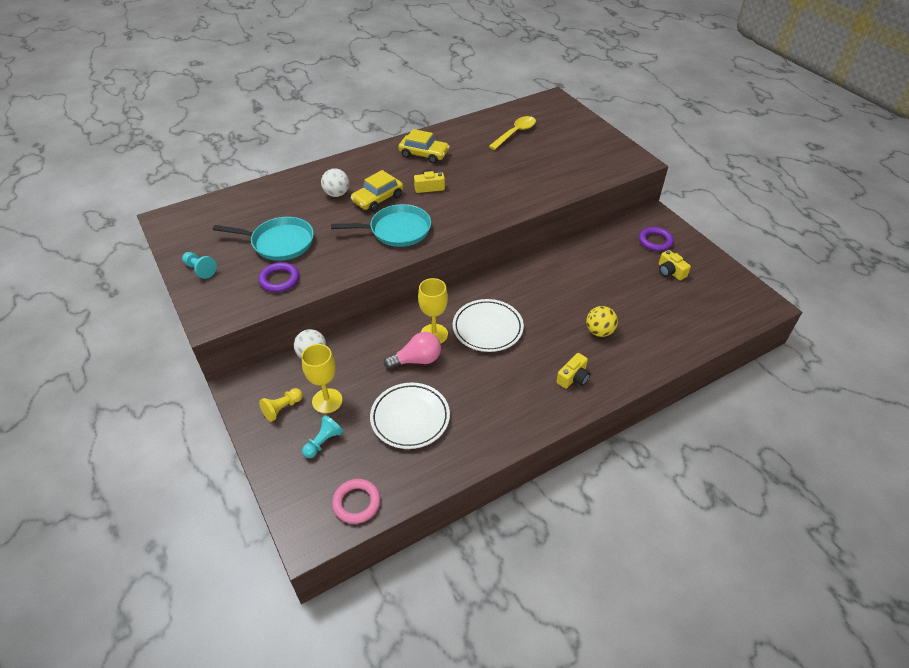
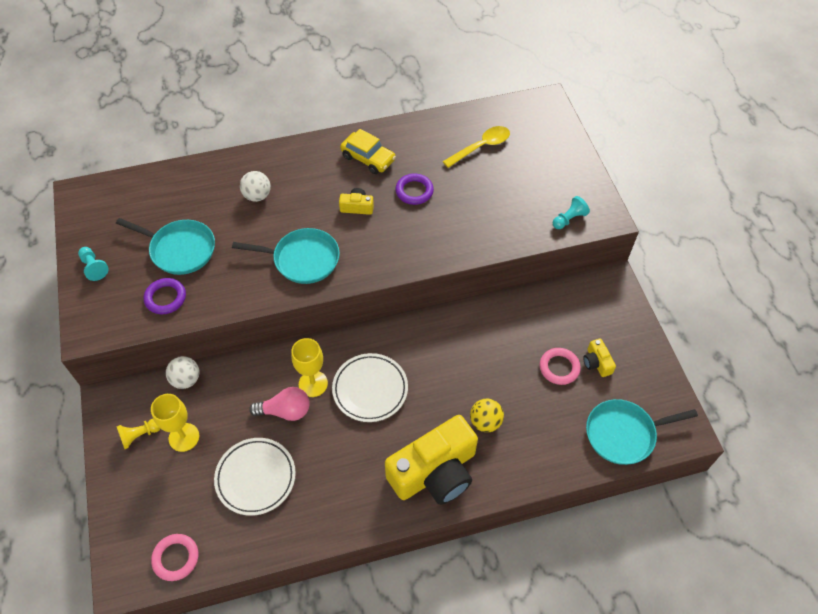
camera: 15 degrees right, 10 degrees up
turquoise pawn [302,415,343,458] -> turquoise pawn moved to [553,196,590,229]
yellow car [351,170,403,212] -> none
yellow camera [556,353,590,389] -> yellow camera [385,415,478,505], size x2.43
purple ring [639,227,674,251] -> purple ring moved to [395,174,434,205]
none -> pink ring [540,348,581,385]
none -> turquoise pan [586,399,698,465]

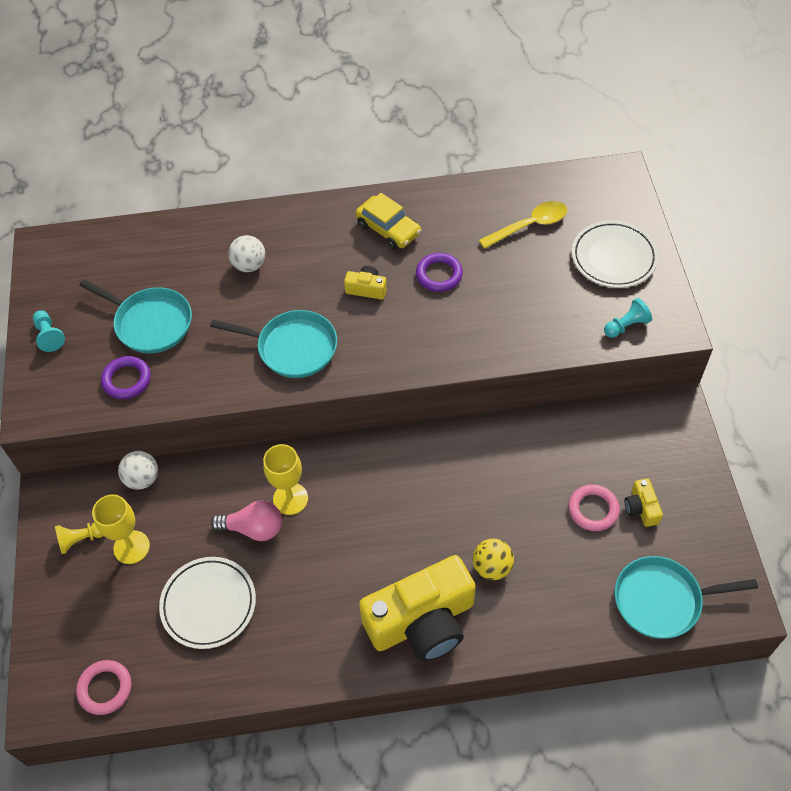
camera: 10 degrees right, 0 degrees up
white plate [332,353,408,422] -> white plate moved to [572,220,658,288]

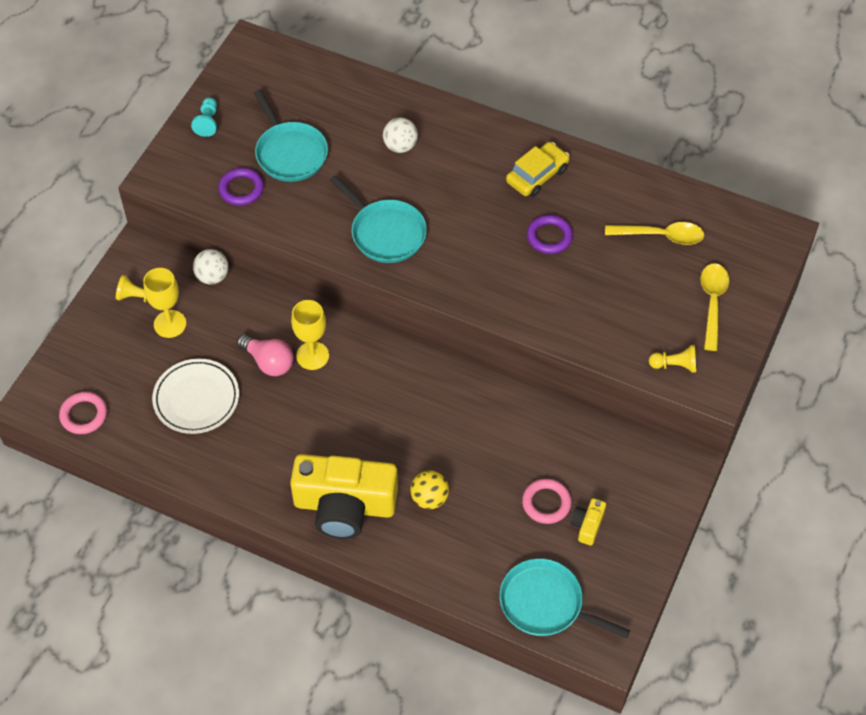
camera: 30 degrees right, 0 degrees up
yellow camera [344,266,387,299] -> none
yellow car [355,193,421,250] -> yellow car turned 120 degrees counterclockwise [506,142,569,197]
white plate [572,220,658,288] -> yellow spoon [701,263,729,351]
turquoise pawn [604,298,652,338] -> yellow pawn [649,345,696,373]

